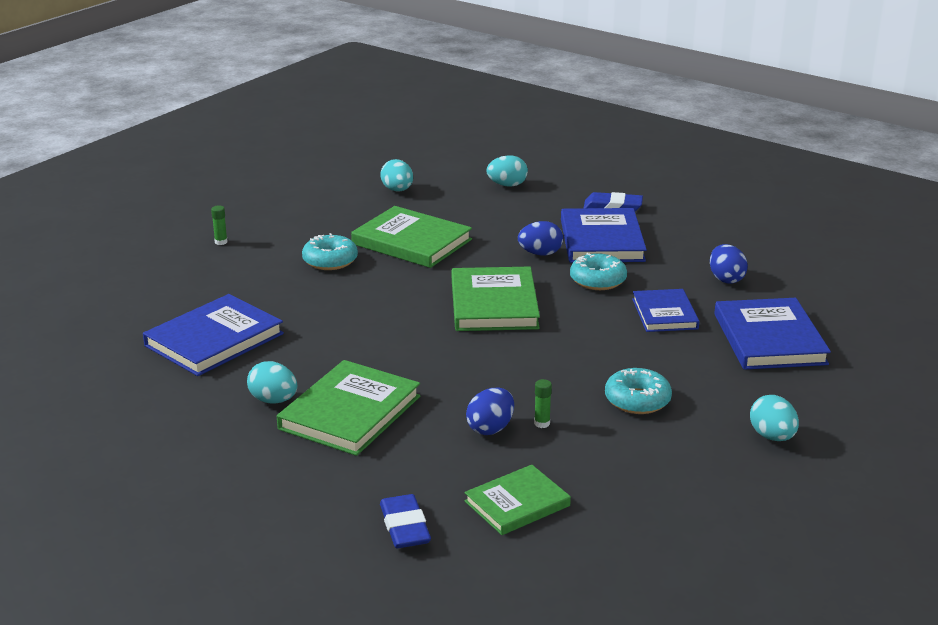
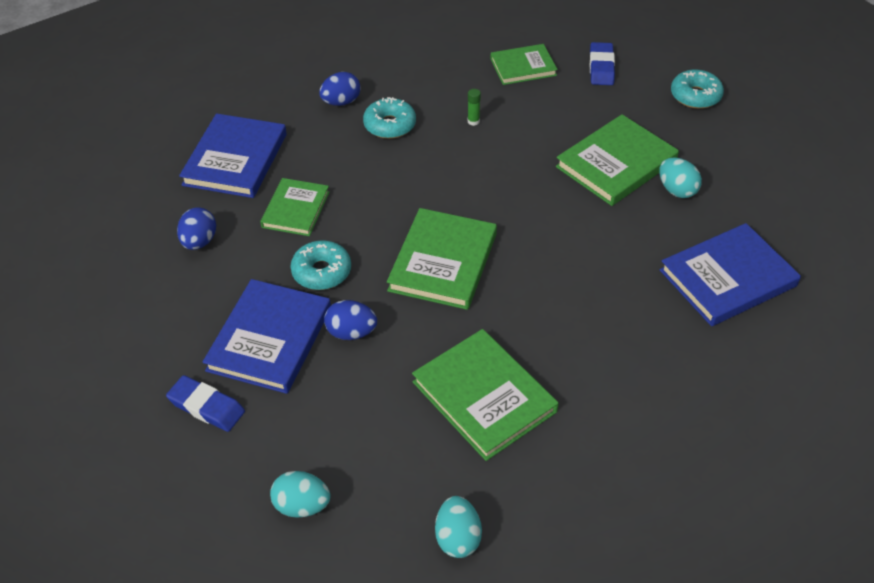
camera: 160 degrees left, 20 degrees up
green glue stick [211,206,228,245] -> none
turquoise donut [302,233,358,270] -> turquoise donut moved to [671,69,724,109]
blue egg [466,388,514,435] -> blue egg moved to [319,72,360,106]
blue book [632,289,699,332] -> green book [260,178,329,236]
turquoise egg [750,395,799,441] -> none

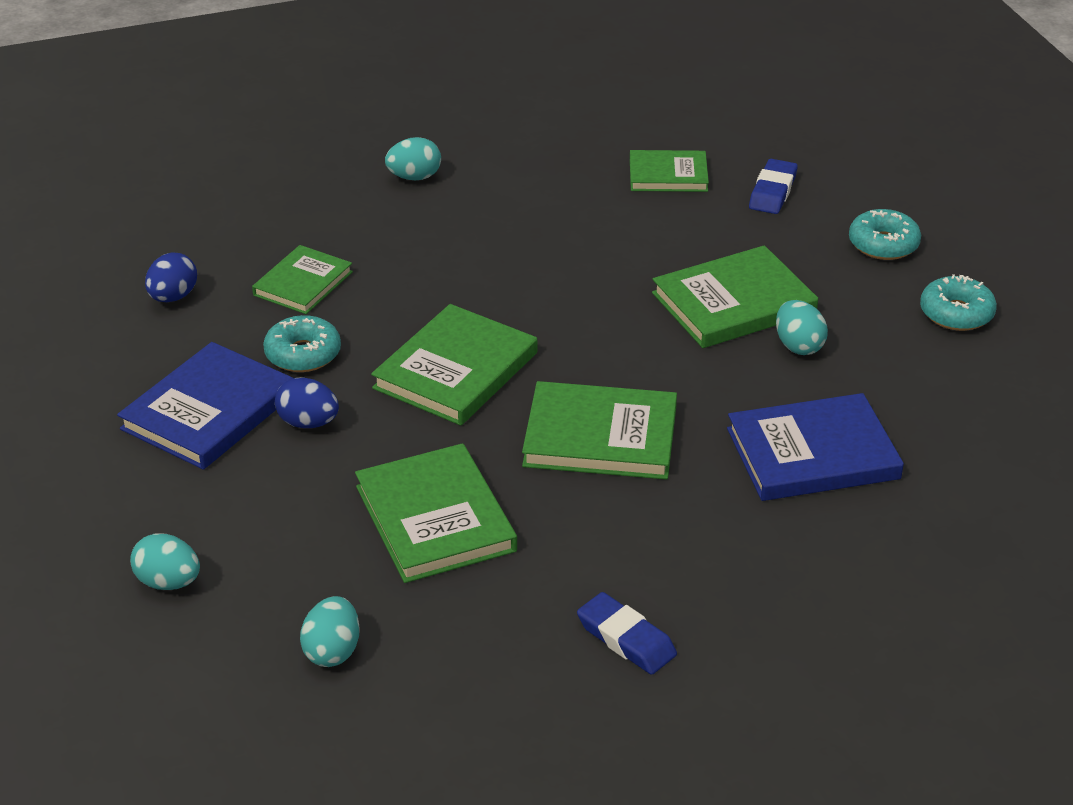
camera: 15 degrees right, 10 degrees down
blue eraser [166,375,245,432] -> blue eraser moved to [577,592,677,675]
blue book [179,113,287,198] -> none
blue egg [319,72,360,106] -> turquoise egg [385,137,441,180]
turquoise donut [363,97,416,139] -> turquoise donut moved to [920,274,997,331]
green glue stick [468,89,481,126] -> none
none -> green book [522,381,677,480]

